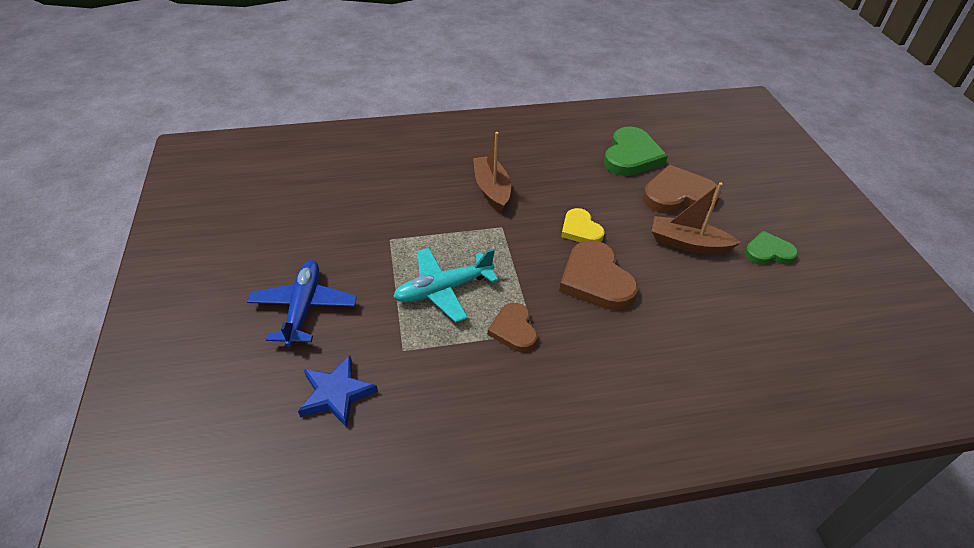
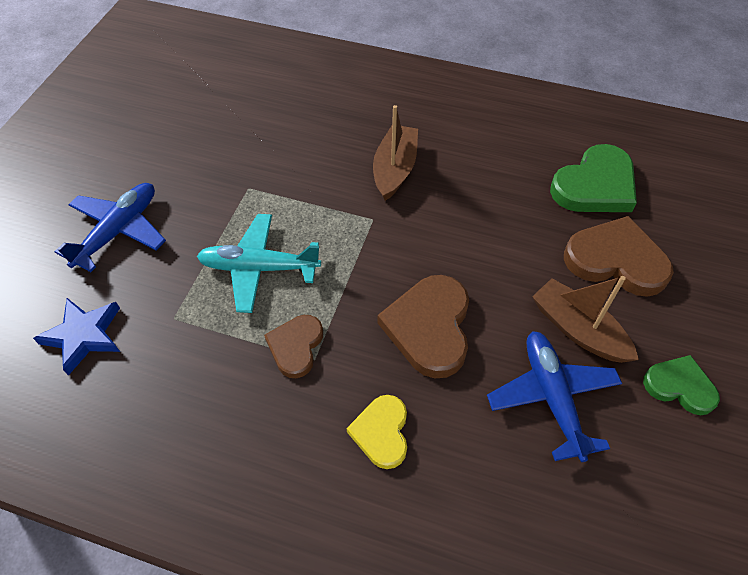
camera: 30 degrees right, 10 degrees up
yellow heart [561,208,605,242] -> yellow heart moved to [347,395,407,469]
none -> blue plane [487,331,622,462]

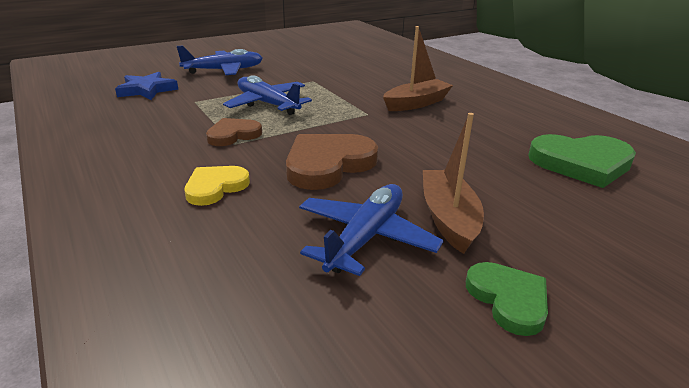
camera: 40 degrees right, 25 degrees down
turquoise plane [197,214,321,313] -> blue plane [223,75,312,115]
brown heart [564,216,674,297] -> none

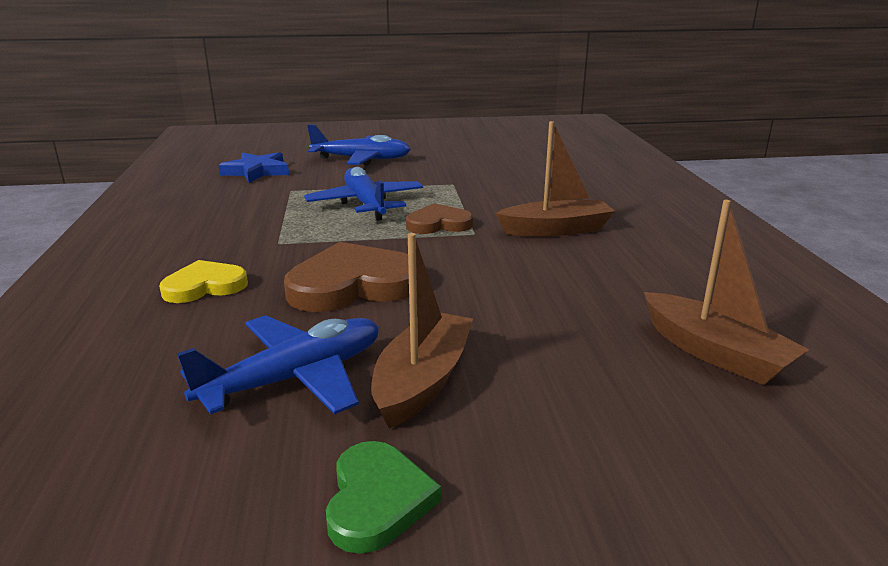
camera: 25 degrees right, 5 degrees down
brown heart [206,118,262,146] -> brown heart moved to [406,203,473,234]
green heart [528,134,636,188] -> brown boat [644,200,809,385]

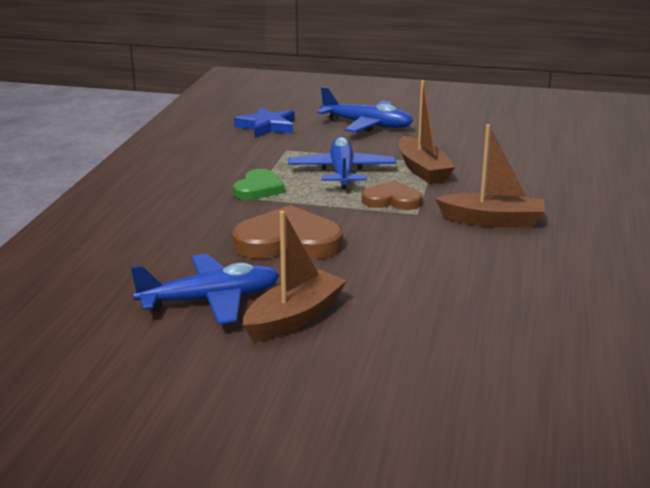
camera: 20 degrees right, 0 degrees up
yellow heart [159,260,248,303] -> none
green heart [326,441,441,554] -> green heart moved to [233,169,285,200]
brown boat [644,200,809,385] -> brown boat moved to [399,80,455,184]

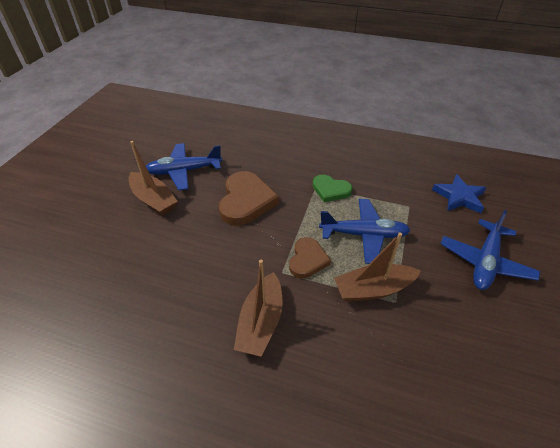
camera: 95 degrees right, 20 degrees up
blue plane [131,254,279,325] -> blue plane turned 90 degrees clockwise [146,143,222,190]

